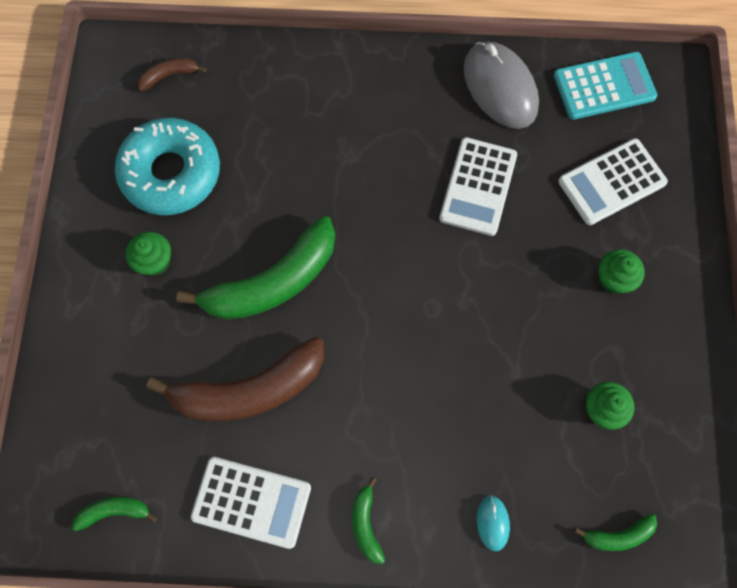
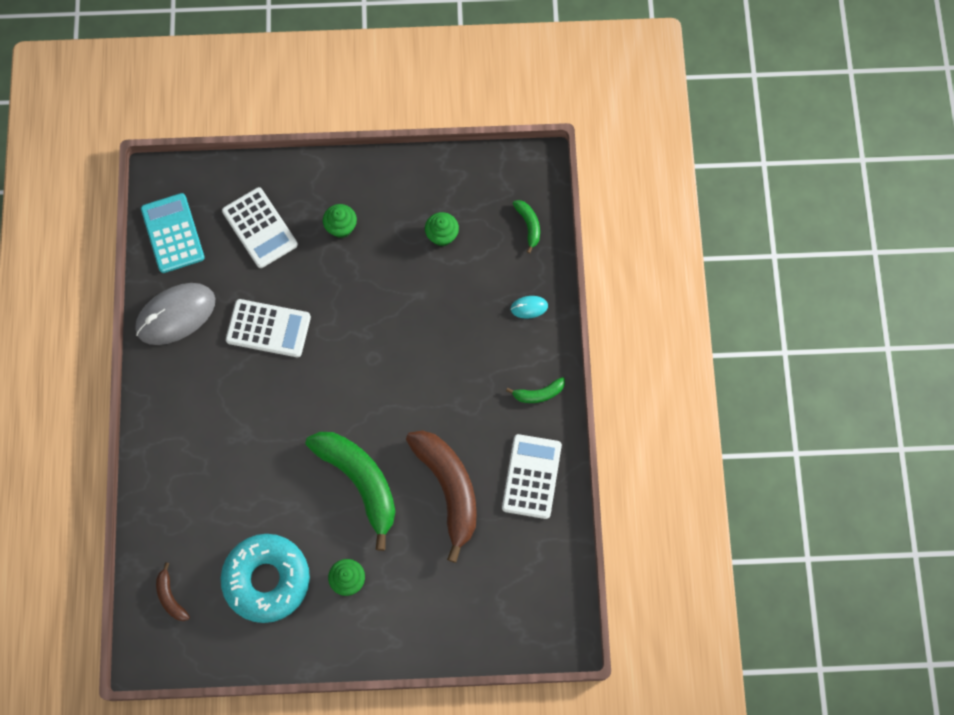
camera: 95 degrees left, 0 degrees up
green banana [72,497,157,531] -> none

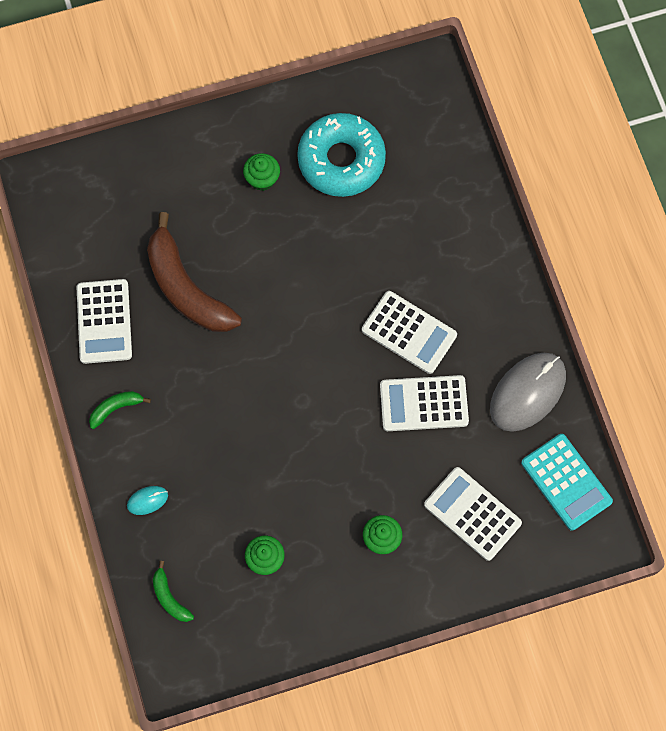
camera: 165 degrees right, 0 degrees up
brown banana [156,562,190,621] -> none
green banana [306,432,396,551] -> none
none -> white calculator [362,291,457,374]

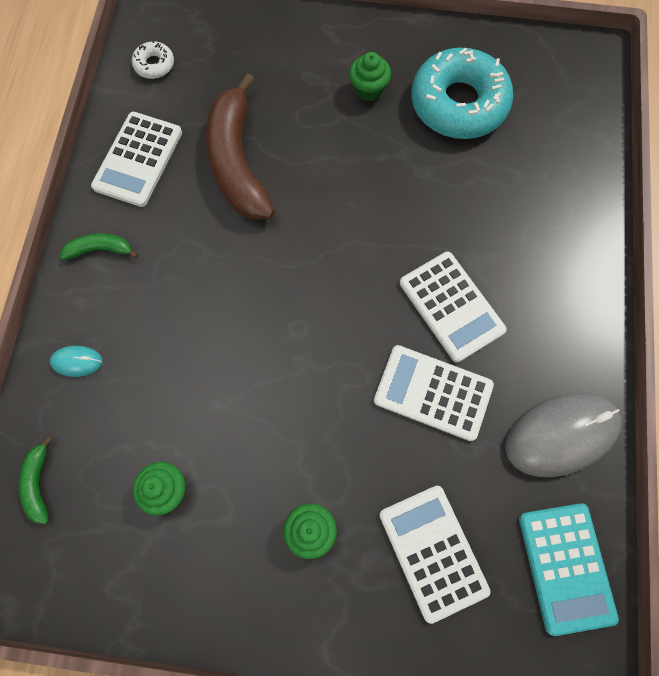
camera: 25 degrees right, 0 degrees up
none -> white donut [132,40,174,79]

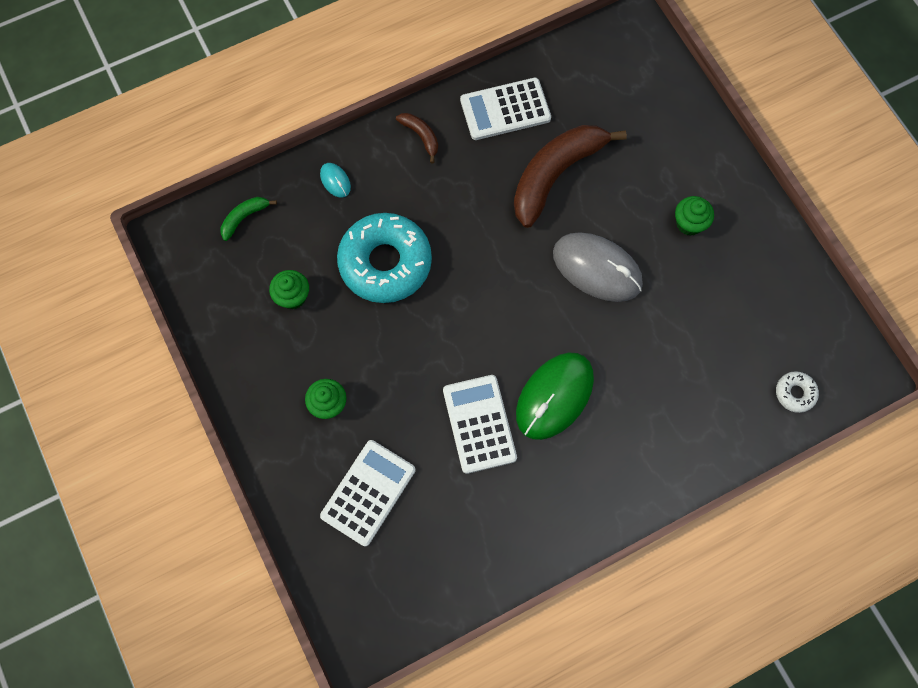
camera: 55 degrees right, 0 degrees up
green banana [60,234,138,260] -> brown banana [396,113,438,163]
white donut [132,40,174,79] -> white donut moved to [776,371,819,413]
white calculator [400,252,507,362] -> green mouse [516,353,594,440]
turquoise donut [411,48,513,139] -> turquoise donut moved to [337,213,432,303]
grey mouse [505,393,622,477] -> grey mouse moved to [553,232,643,302]
turquoise calculator [519,503,619,636] -> none

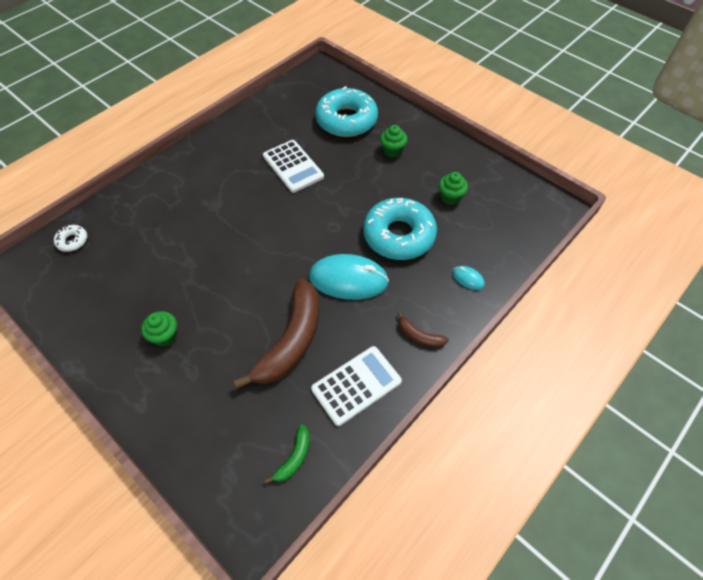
camera: 160 degrees right, 15 degrees down
green banana [221,197,277,241] -> green banana moved to [265,424,310,484]
white calculator [320,440,415,546] -> turquoise donut [315,86,378,137]
green mouse [516,353,594,440] -> none
grey mouse [553,232,643,302] -> none
none -> turquoise mouse [309,254,389,300]

